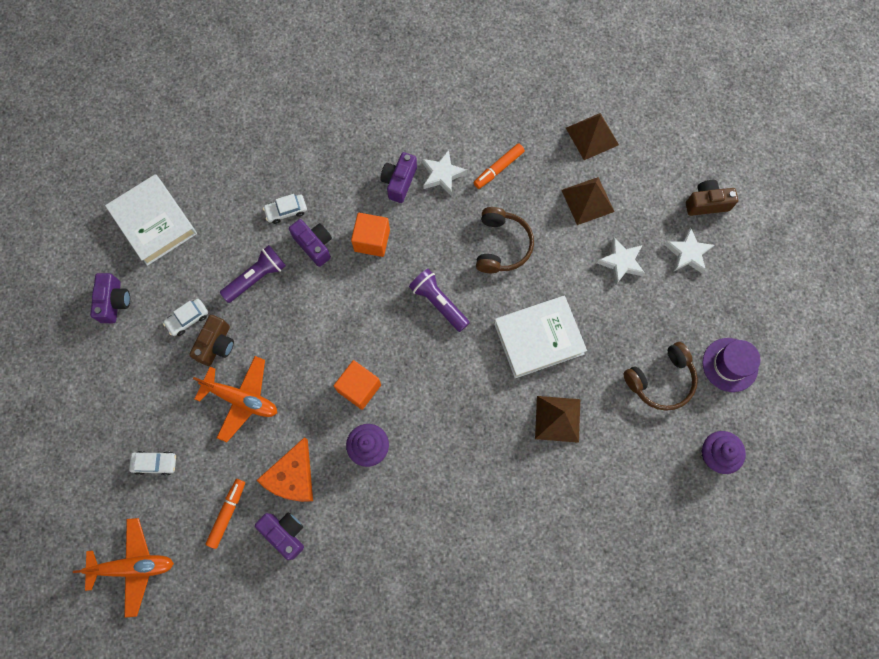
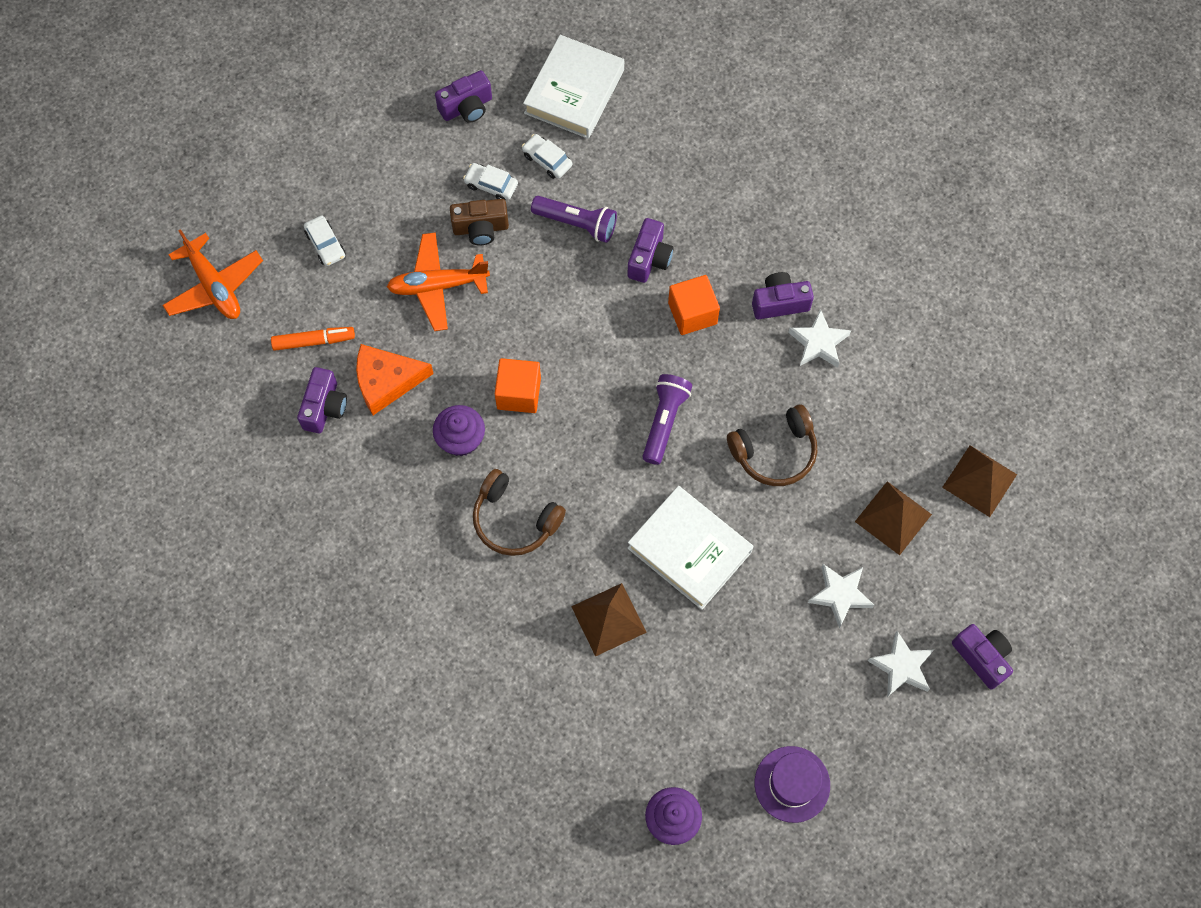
camera: 60 degrees right, 5 degrees down
orange plane [193,356,277,442] -> orange plane turned 90 degrees clockwise [387,232,490,331]
white car [263,194,307,224] -> white car moved to [522,134,572,179]
orange marker [473,143,525,189] -> none
brown headphones [623,342,698,411] -> brown headphones moved to [473,469,566,556]
brown camera [686,180,738,216] -> purple camera [952,624,1013,689]

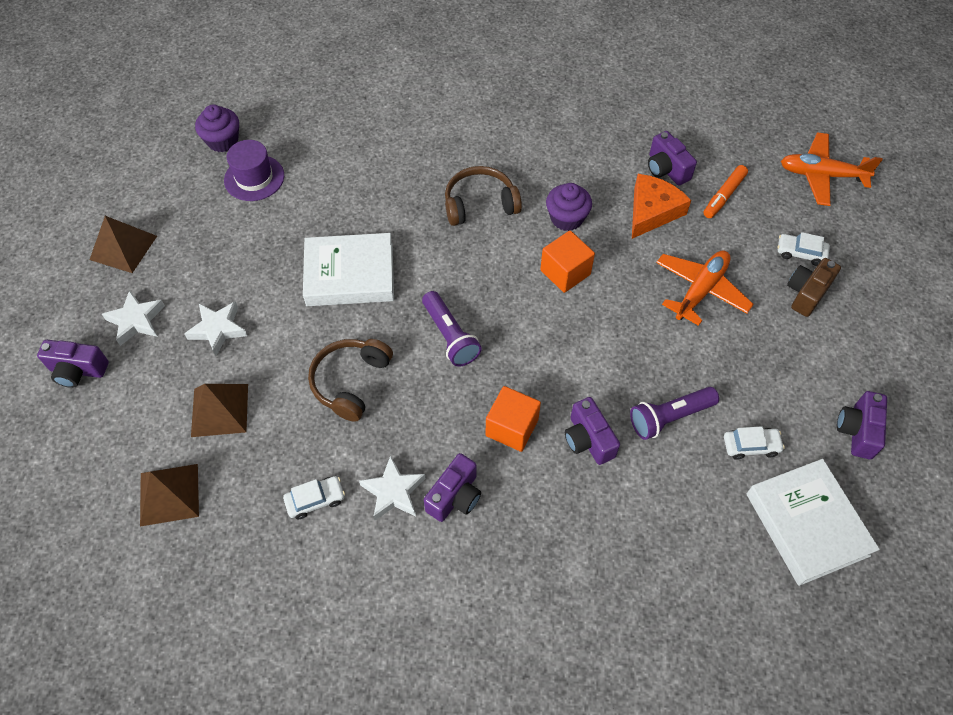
camera: 135 degrees right, 10 degrees down
brown camera [450,199,509,246] -> brown camera moved to [787,258,841,317]
white car [463,163,518,200] -> white car moved to [283,476,345,519]
brown pyramid [571,583,647,657] -> brown pyramid moved to [90,216,157,273]
purple hat [755,746,830,823] -> purple hat moved to [224,140,284,201]

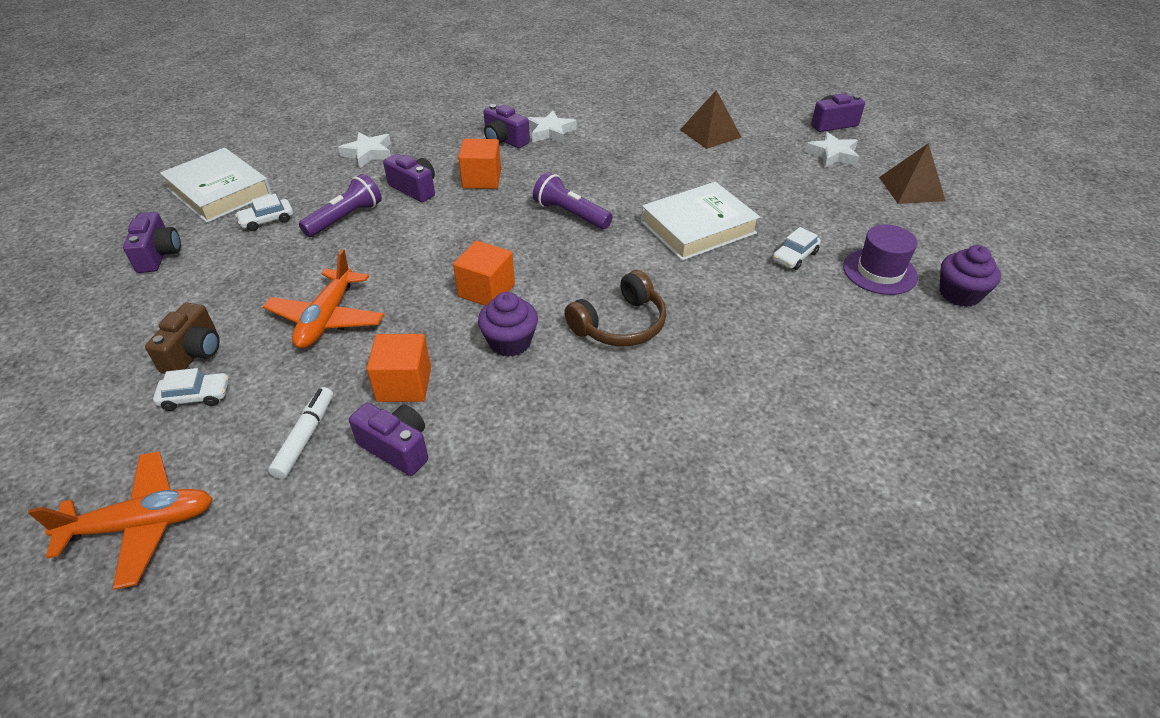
camera: 155 degrees right, 15 degrees down
brown pyramid [140,464,199,527] -> none
white star [184,301,247,356] -> white star moved to [338,132,391,168]
white car [283,476,345,519] -> white car moved to [773,227,821,270]
brown headphones [308,339,393,422] -> none
purple camera [424,453,481,522] -> purple camera turned 60 degrees counterclockwise [484,104,530,148]
orange cheese [632,174,691,239] -> orange cube [367,334,431,402]
orange marker [703,165,748,218] -> white marker [268,387,333,479]

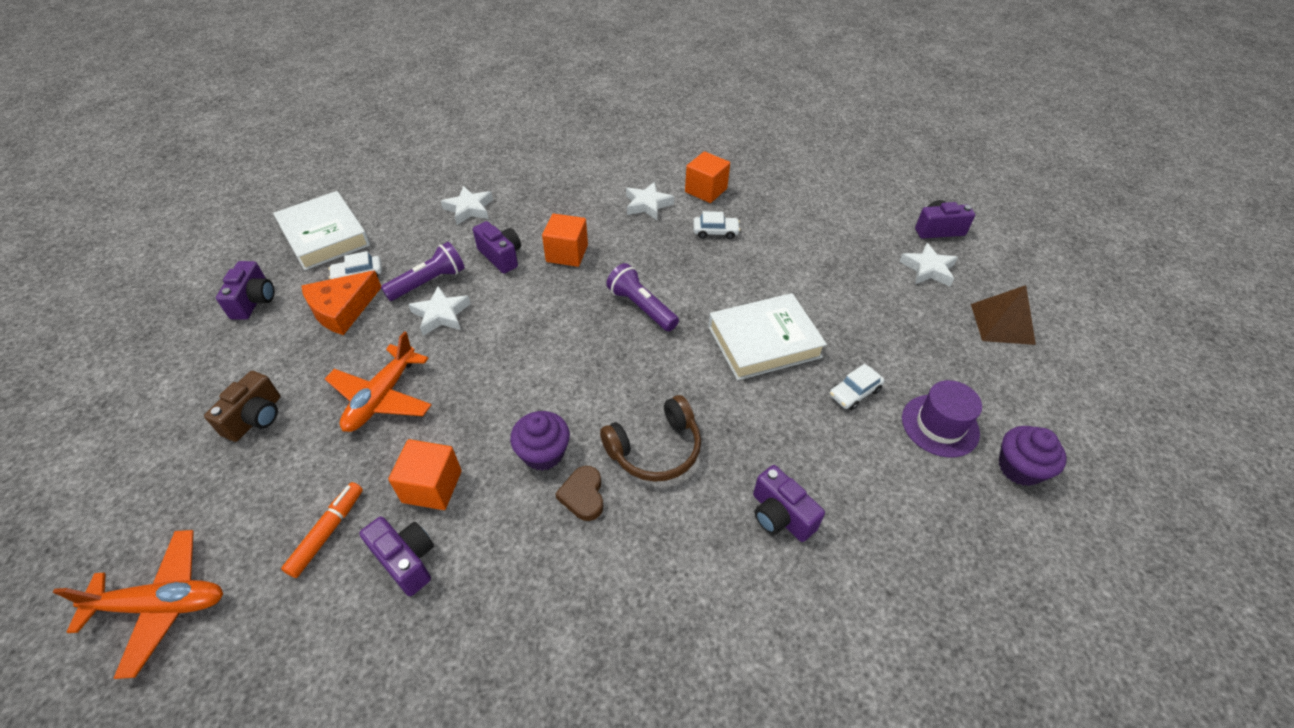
camera: 10 degrees right, 5 degrees up
white car [153,368,229,411] -> white car moved to [693,211,741,239]
white marker [268,387,333,479] -> orange marker [281,482,363,578]
orange cube [453,241,515,306] -> orange cube moved to [685,151,730,203]
purple camera [484,104,530,148] -> purple camera moved to [753,465,825,542]
brown pyramid [680,90,742,149] -> none
none -> orange cheese [301,270,381,335]
none -> white star [408,286,471,336]
none -> brown heart [555,466,603,521]

